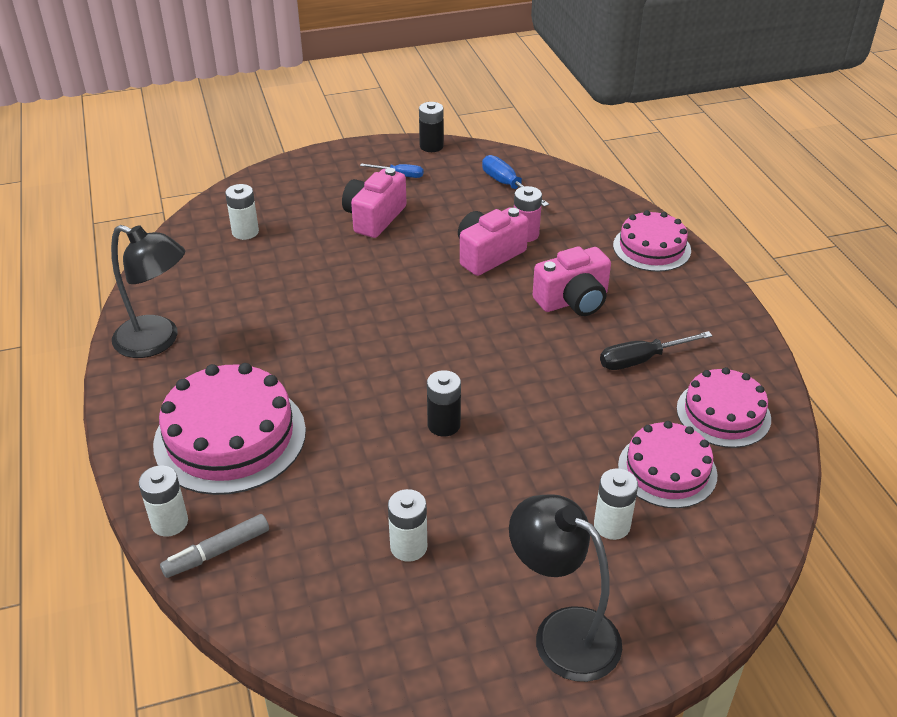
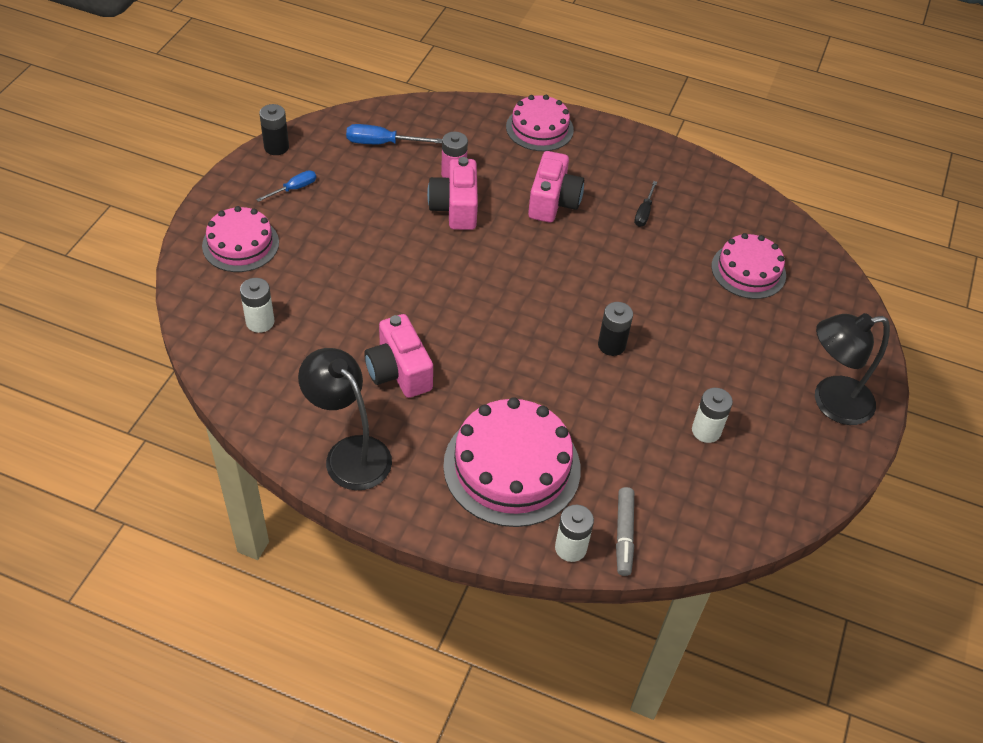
camera: 55 degrees left, 10 degrees up
black lamp [111,225,185,358] -> black lamp turned 105 degrees counterclockwise [298,348,392,490]
pink camera [342,168,406,238] -> pink camera moved to [364,314,433,398]
white battery [594,468,638,540] -> none
black screwdriver [600,331,713,370] -> black screwdriver [634,181,657,227], size x0.66
pink cake [677,367,771,448] -> pink cake moved to [202,206,279,272]

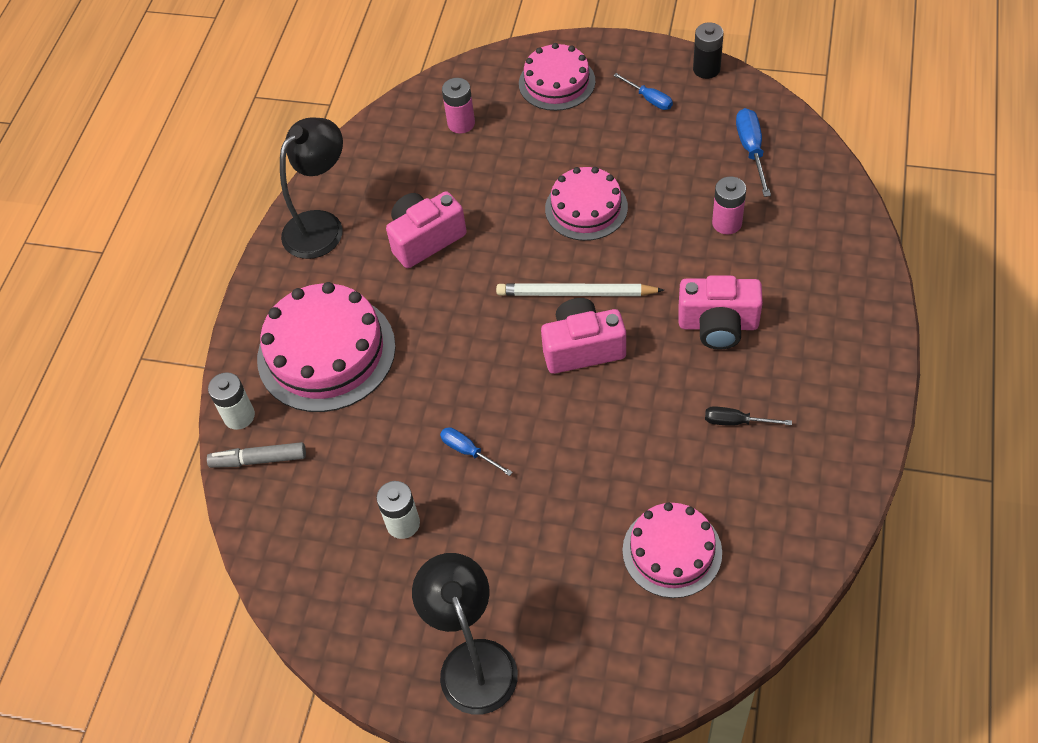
camera: 90 degrees right, 5 degrees up
white battery [240,278,274,333] -> pink battery [442,78,475,134]
pink camera [427,157,478,230] -> pink camera moved to [541,298,626,374]
pink cake [506,95,574,151] -> pink cake moved to [545,167,628,241]
black battery [598,302,633,356] -> none
none -> blue screwdriver [440,427,513,476]
none -> white pencil [496,283,664,296]

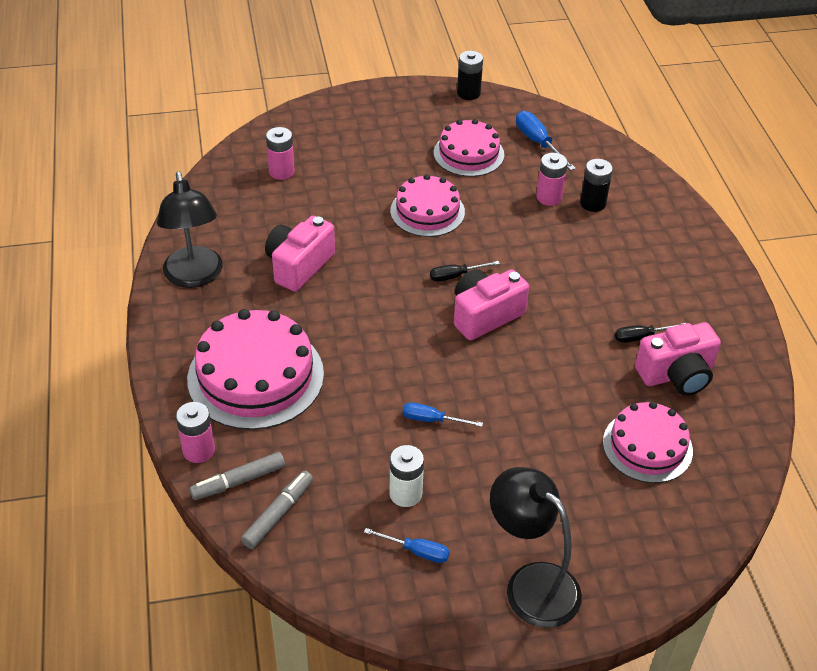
camera: 30 degrees left, 10 degrees down
white battery [208,372,255,430] -> pink battery [176,402,215,463]
black lamp [280,117,343,259] -> black lamp turned 150 degrees clockwise [157,171,223,288]
white pencil [496,283,664,296] -> black screwdriver [430,261,500,282]
pink cake [519,43,596,111] -> pink cake moved to [434,119,504,177]
blue screwdriver [613,73,673,110] -> blue screwdriver moved to [364,528,450,563]
pink camera [679,275,763,350] -> pink camera moved to [635,322,721,396]
none -> grey marker [241,471,313,549]
none -> black battery [580,159,613,212]

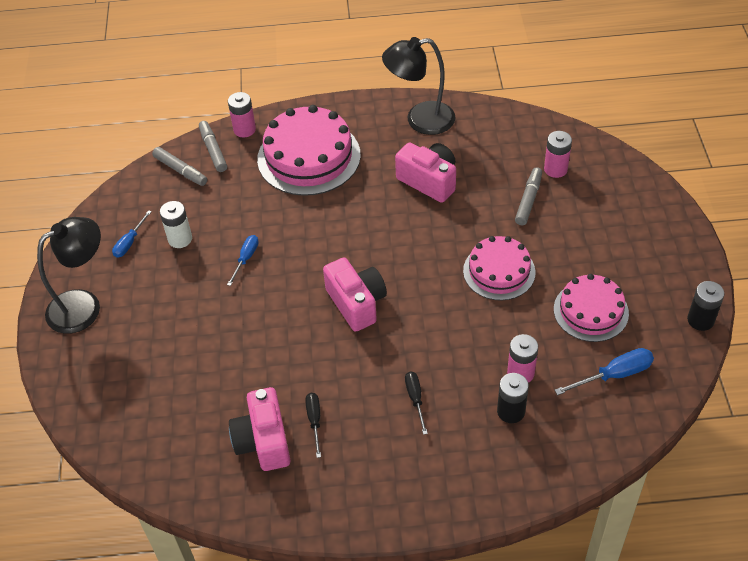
camera: 100 degrees right, 5 degrees up
black screwdriver [430,261,500,282] -> black screwdriver moved to [405,371,428,435]
pink cake [603,402,693,483] -> none
none -> grey marker [515,167,542,225]

